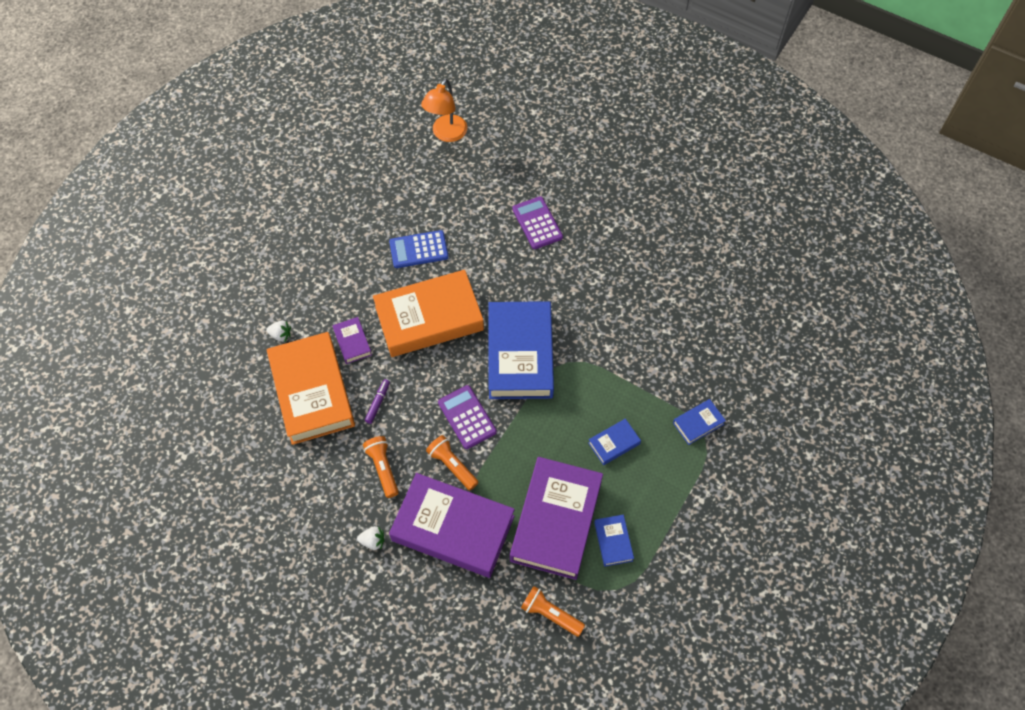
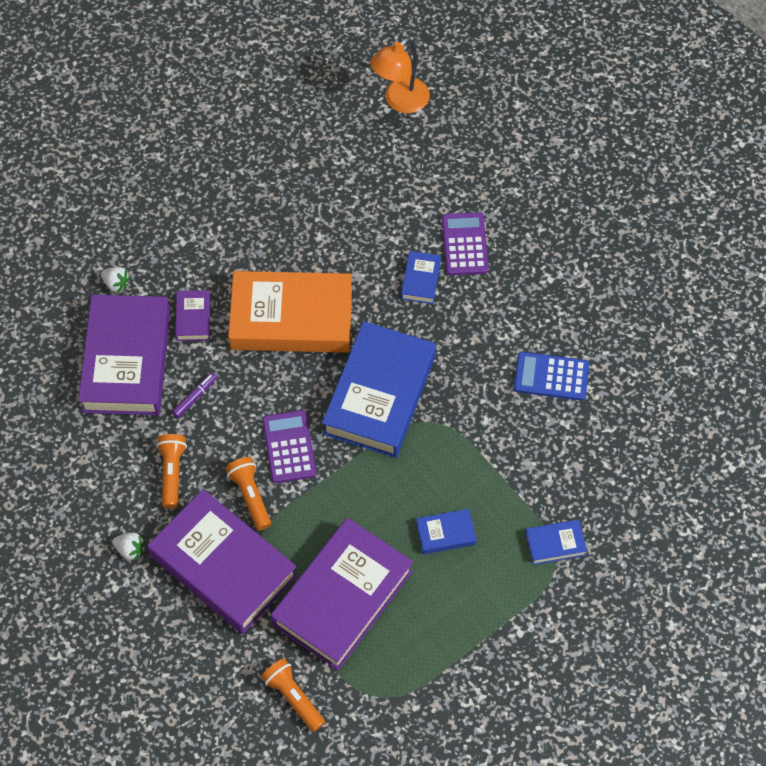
camera: 20 degrees right, 0 degrees up
orange book [266,332,355,445] -> purple book [78,295,171,415]
blue calculator [389,230,449,268] -> blue calculator moved to [514,352,589,401]
blue book [594,515,634,567] -> blue book moved to [401,251,441,304]

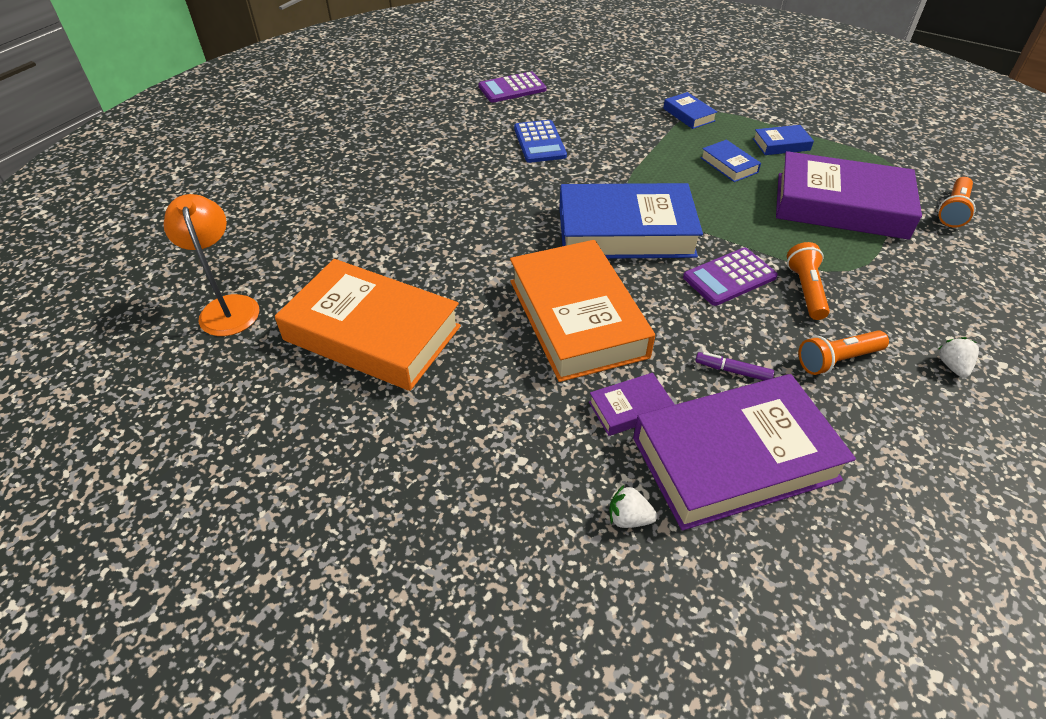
camera: 110 degrees left, 15 degrees down
white strawberry [101,267,130,293] -> white strawberry turned 90 degrees counterclockwise [610,485,657,528]
purple book [147,489,298,634] -> none
orange flashlight [225,457,271,530] -> orange flashlight turned 135 degrees clockwise [787,242,830,320]
orange lamp [370,38,430,113] -> orange lamp turned 135 degrees counterclockwise [164,194,259,336]
blue book [401,251,441,304] -> blue book moved to [753,125,814,155]
purple calculator [442,212,489,275] -> purple calculator moved to [479,72,547,103]
none -> orange book [275,259,461,391]

